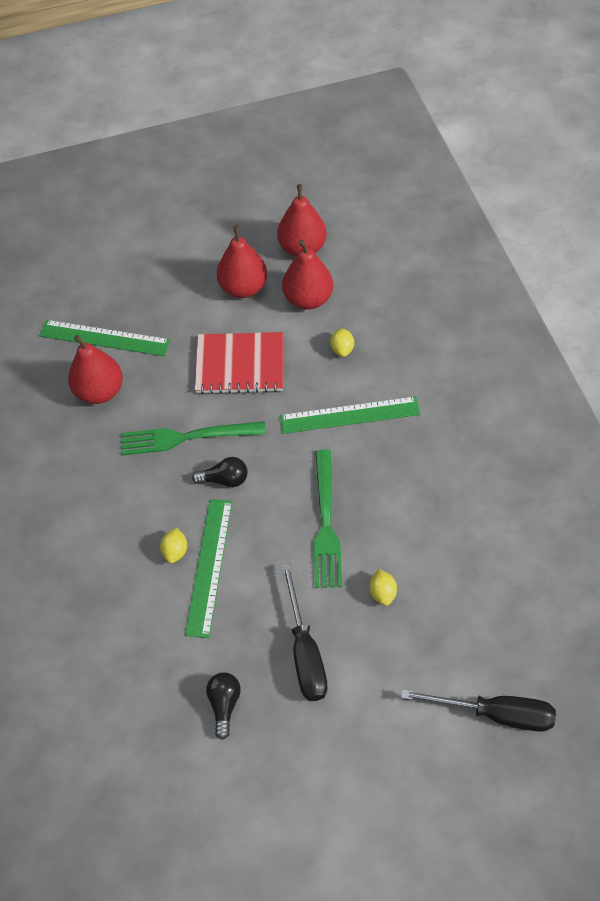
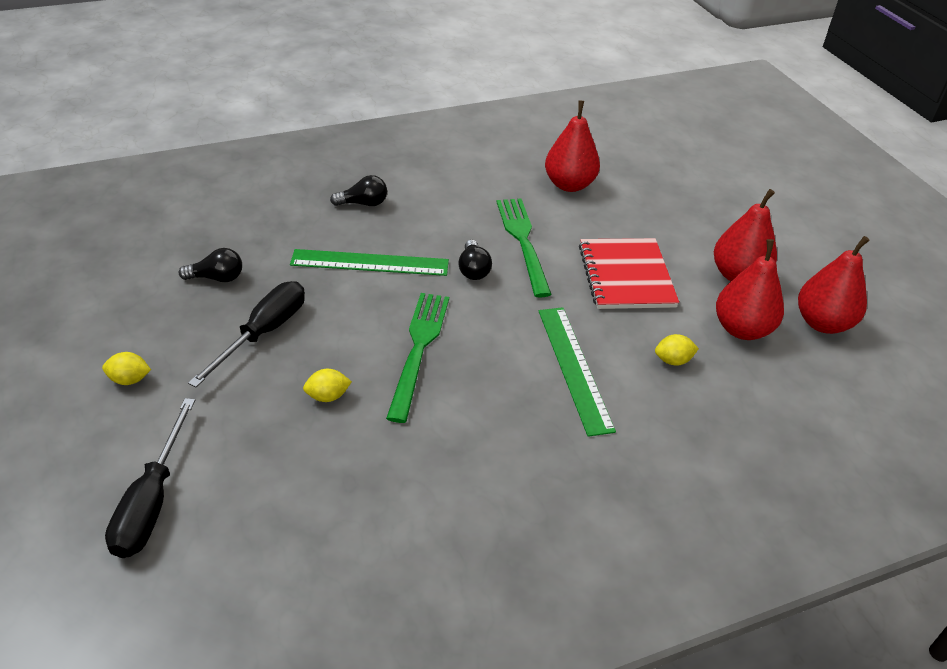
camera: 80 degrees right, 15 degrees down
green ruler [40,320,170,356] -> none
yellow lemon [160,528,187,563] -> yellow lemon moved to [102,352,151,385]
black screwdriver [282,563,327,701] -> black screwdriver turned 135 degrees clockwise [188,281,305,387]
green fork [313,450,342,588] -> green fork turned 105 degrees clockwise [386,293,449,423]
none -> black light bulb [330,175,387,206]

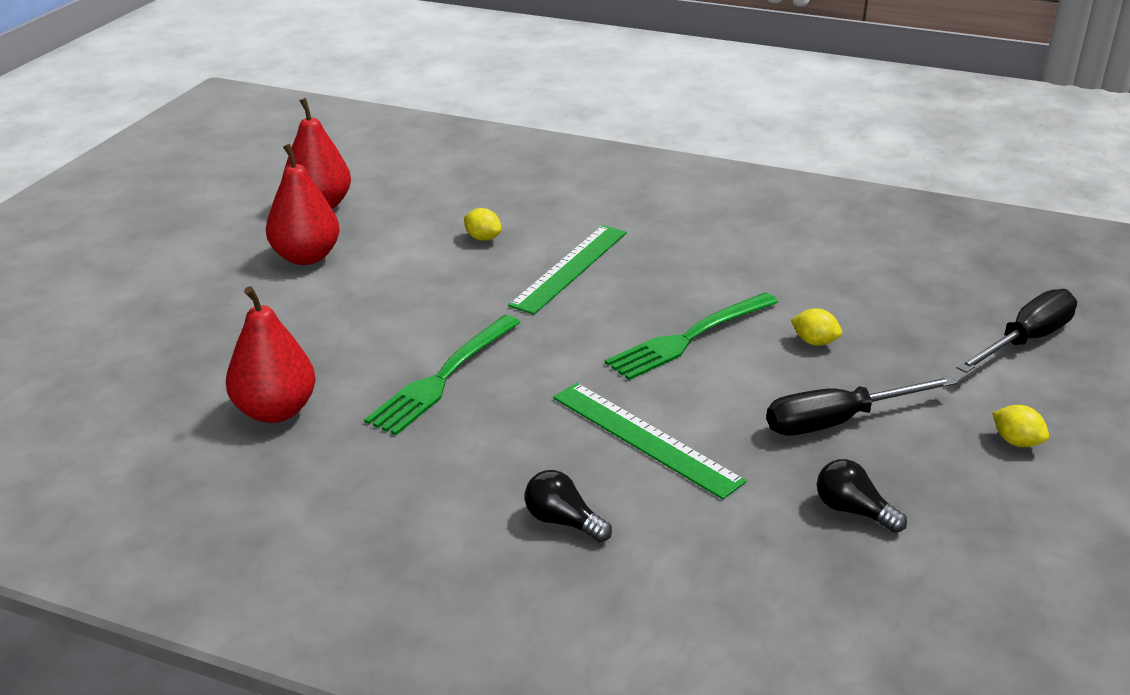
camera: 135 degrees left, 10 degrees down
black light bulb [458,240,492,280] -> none
red notebook [579,238,679,309] -> none
red pear [716,239,784,340] -> none

